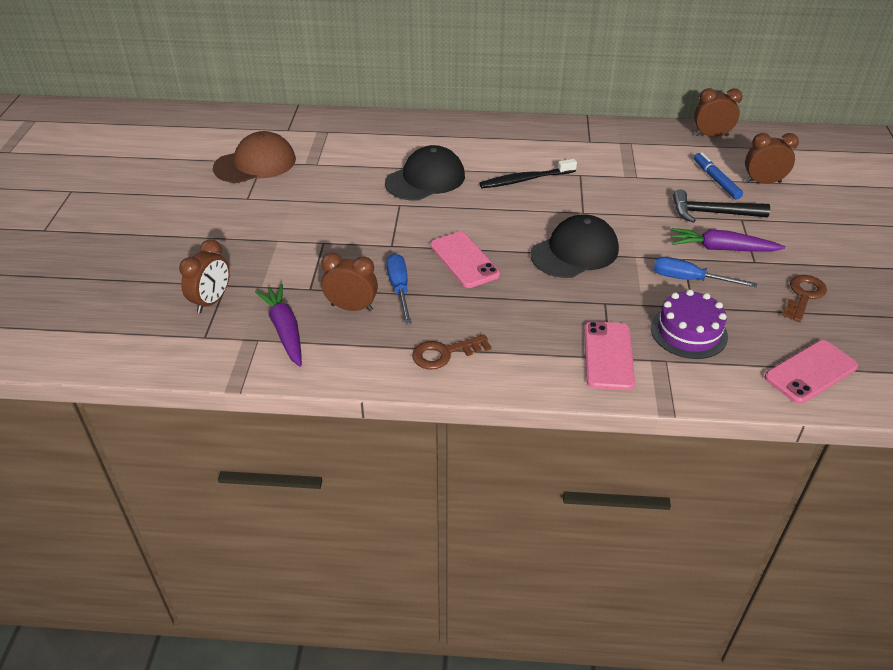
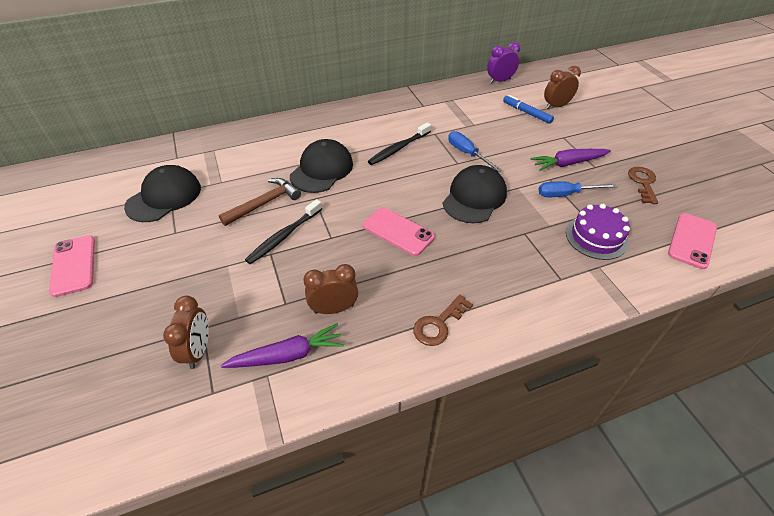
camera: 25 degrees left, 5 degrees up
brown cap [213,131,296,183] -> black cap [124,165,201,222]
purple carrot [255,284,302,367] -> purple carrot turned 120 degrees clockwise [221,323,344,368]
blue screwdriver [386,254,412,324] -> blue screwdriver moved to [448,131,502,172]
pink phone [584,321,635,390] -> pink phone moved to [49,235,95,297]
black hammer [673,189,770,223] -> none
brown clock [694,88,743,137] -> purple clock [487,42,520,84]
none -> brown hammer [219,178,301,226]
none -> black toothbrush [245,199,322,264]

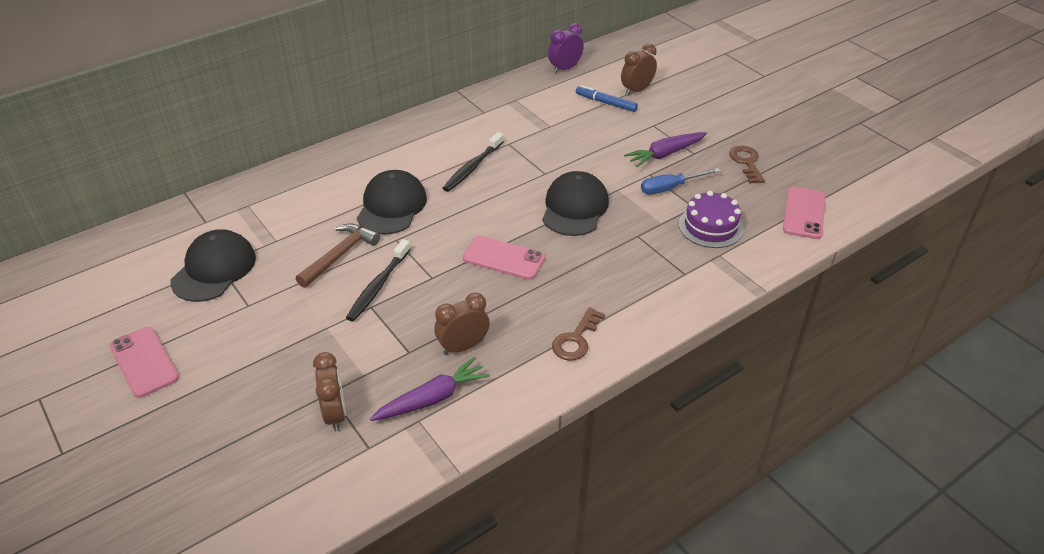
camera: 15 degrees left, 5 degrees down
blue screwdriver [448,131,502,172] -> none

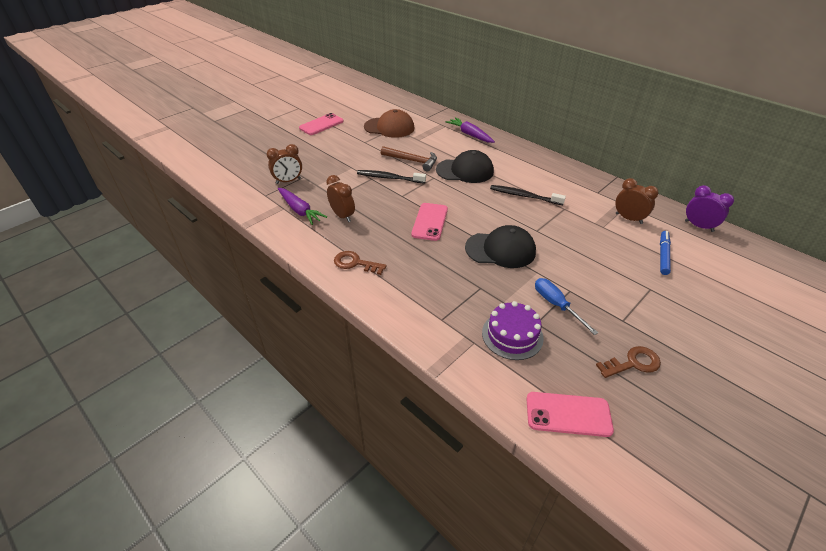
camera: 80 degrees right, 0 degrees up
black cap [170,229,256,302] -> brown cap [364,109,414,138]
brown clock [621,44,657,95] -> brown clock moved to [616,178,659,224]
purple carrot [624,132,707,167] -> purple carrot moved to [446,117,495,143]

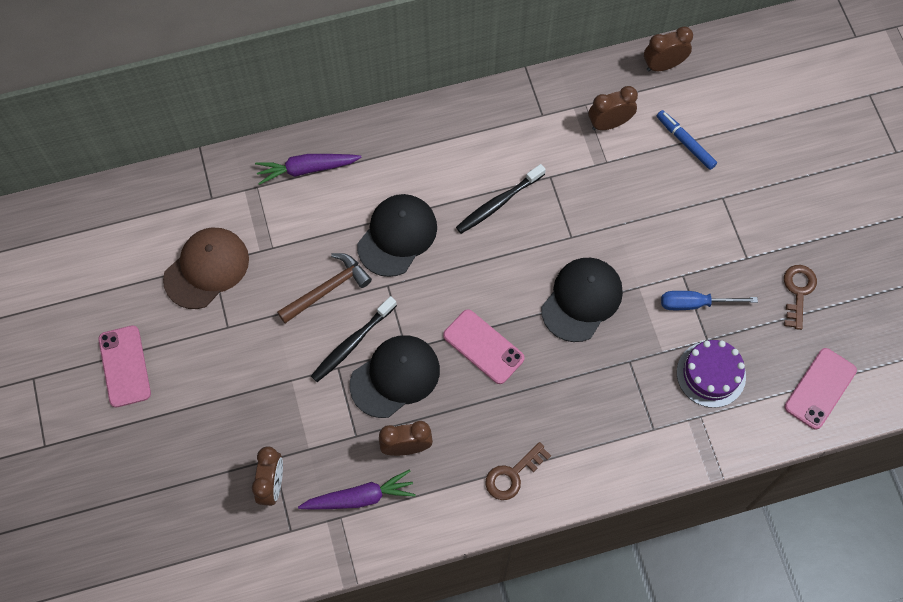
camera: 60 degrees left, 25 degrees up
purple clock [685,185,734,232] -> brown clock [644,26,693,72]
none -> black cap [349,335,440,418]

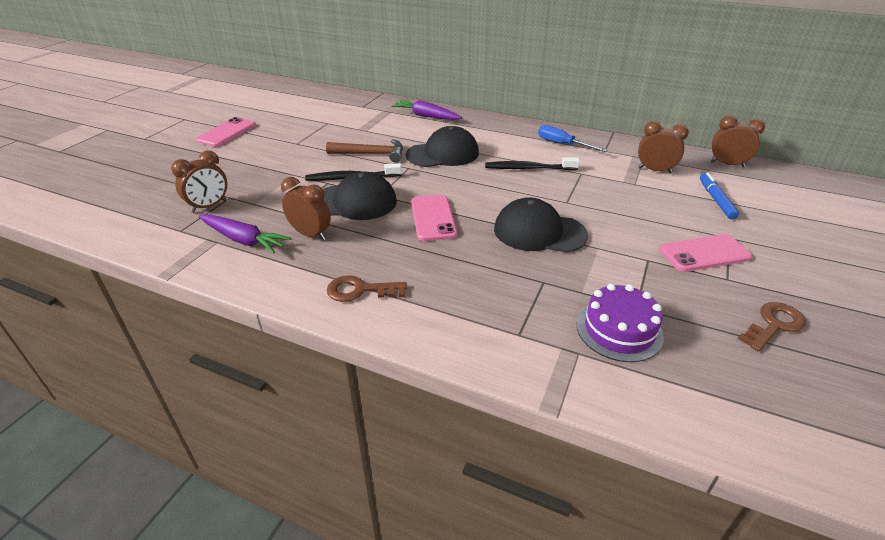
camera: 40 degrees right, 30 degrees down
brown cap [163,228,249,309] -> none
black cap [541,258,623,342] -> black cap turned 150 degrees counterclockwise [494,197,588,253]
blue screwdriver [661,291,758,310] -> blue screwdriver moved to [538,125,608,152]
pink phone [784,348,857,430] -> pink phone moved to [659,234,752,272]

